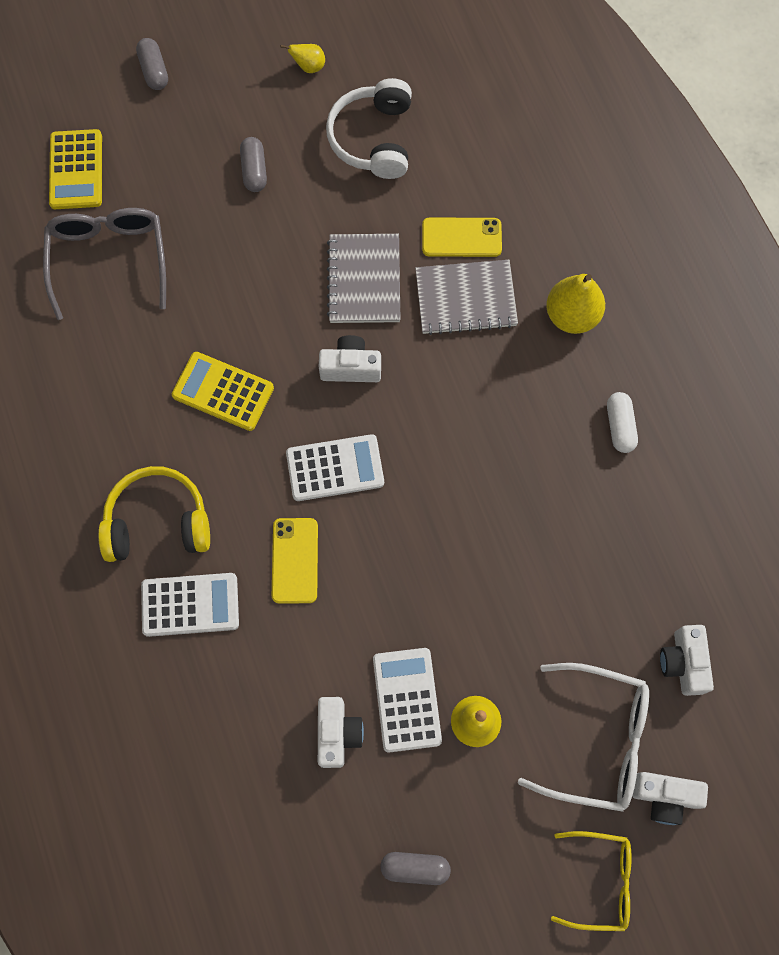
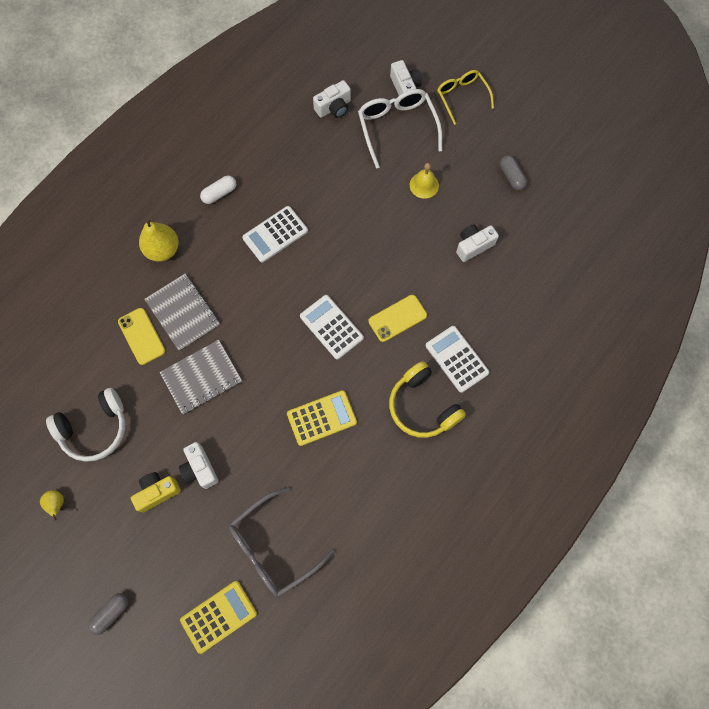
camera: 120 degrees left, 0 degrees up
yellow calculator [172,352,274,431] -> yellow calculator turned 105 degrees counterclockwise [287,390,357,446]
grey capsule [240,137,267,192] -> yellow camera [131,472,181,512]
white camera [319,335,381,382] -> white camera moved to [179,442,219,489]
white calculator [373,648,442,752] -> white calculator moved to [242,206,308,263]

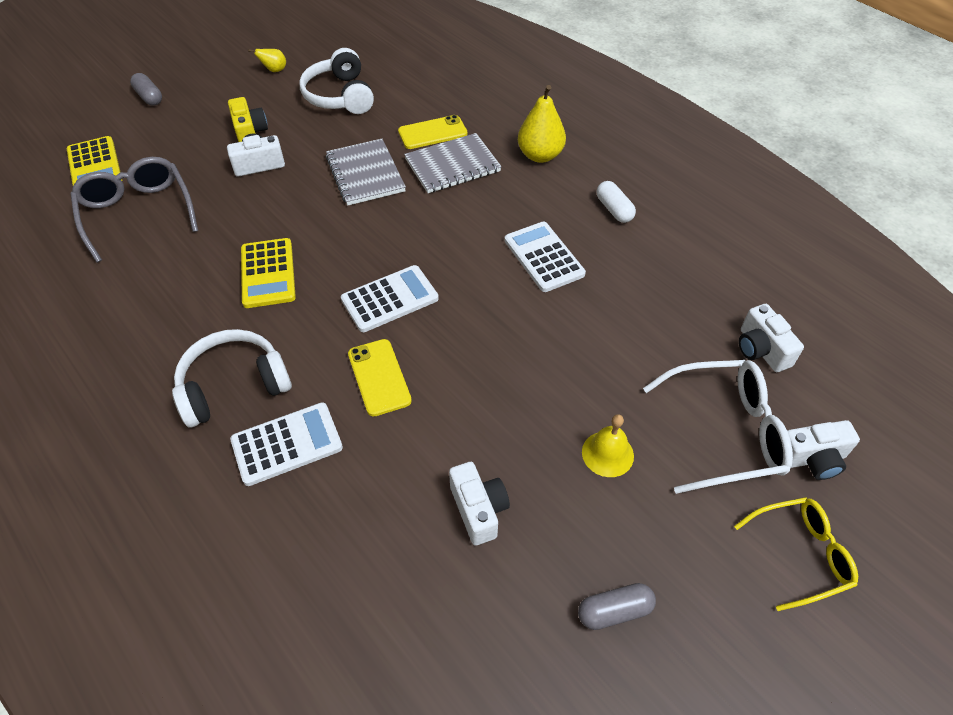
camera: 100 degrees right, 20 degrees down
yellow headphones [389,361,466,438] -> white headphones [172,329,292,427]

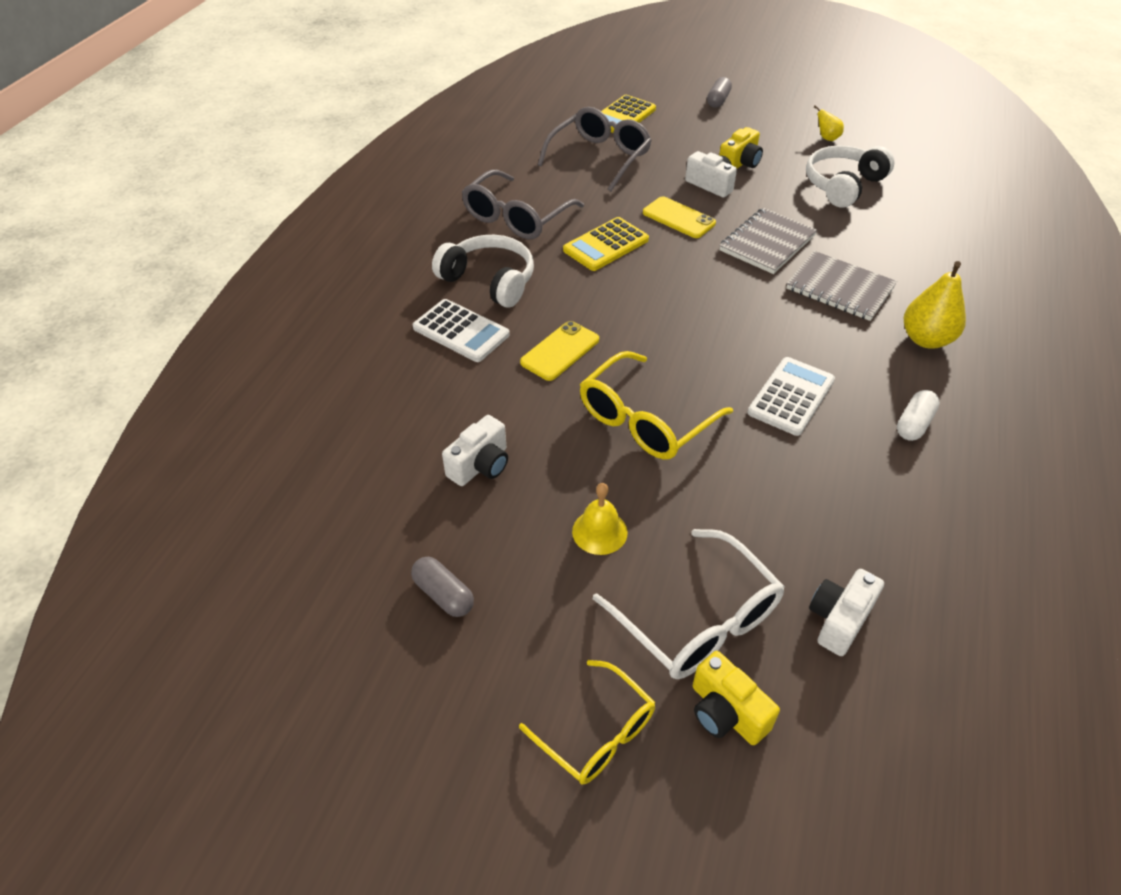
camera: 60 degrees right, 5 degrees down
white calculator [341,265,439,332] -> none
yellow phone [398,115,468,149] -> yellow phone moved to [643,196,716,238]
white camera [788,420,860,480] -> yellow camera [693,651,780,745]
none -> grey glasses [462,170,584,239]
none -> yellow glasses [580,351,733,460]

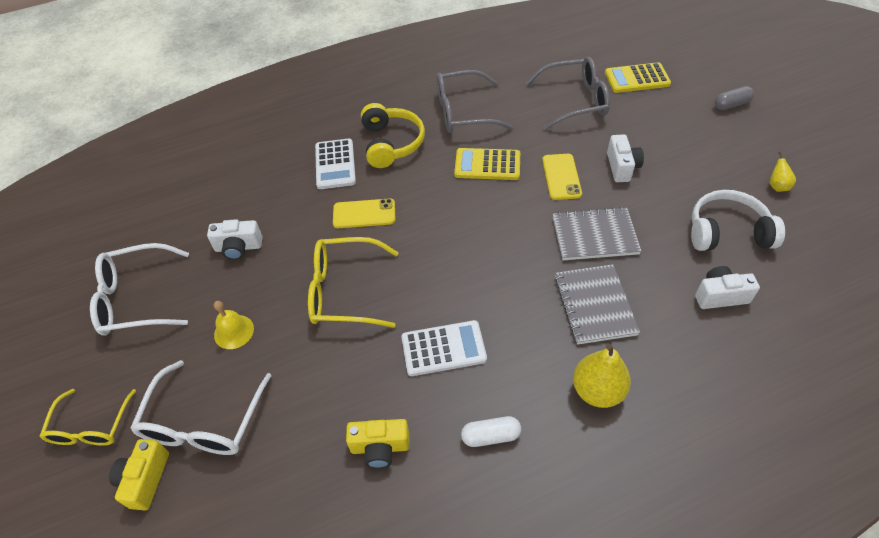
camera: 50 degrees right, 5 degrees up
grey capsule [411,557,474,617] -> white glasses [90,243,189,335]
white headphones [432,235,534,307] -> yellow headphones [361,103,425,168]
yellow camera [719,127,763,169] -> yellow camera moved to [346,419,410,468]
white camera [809,569,884,656] -> white camera moved to [695,266,760,309]

